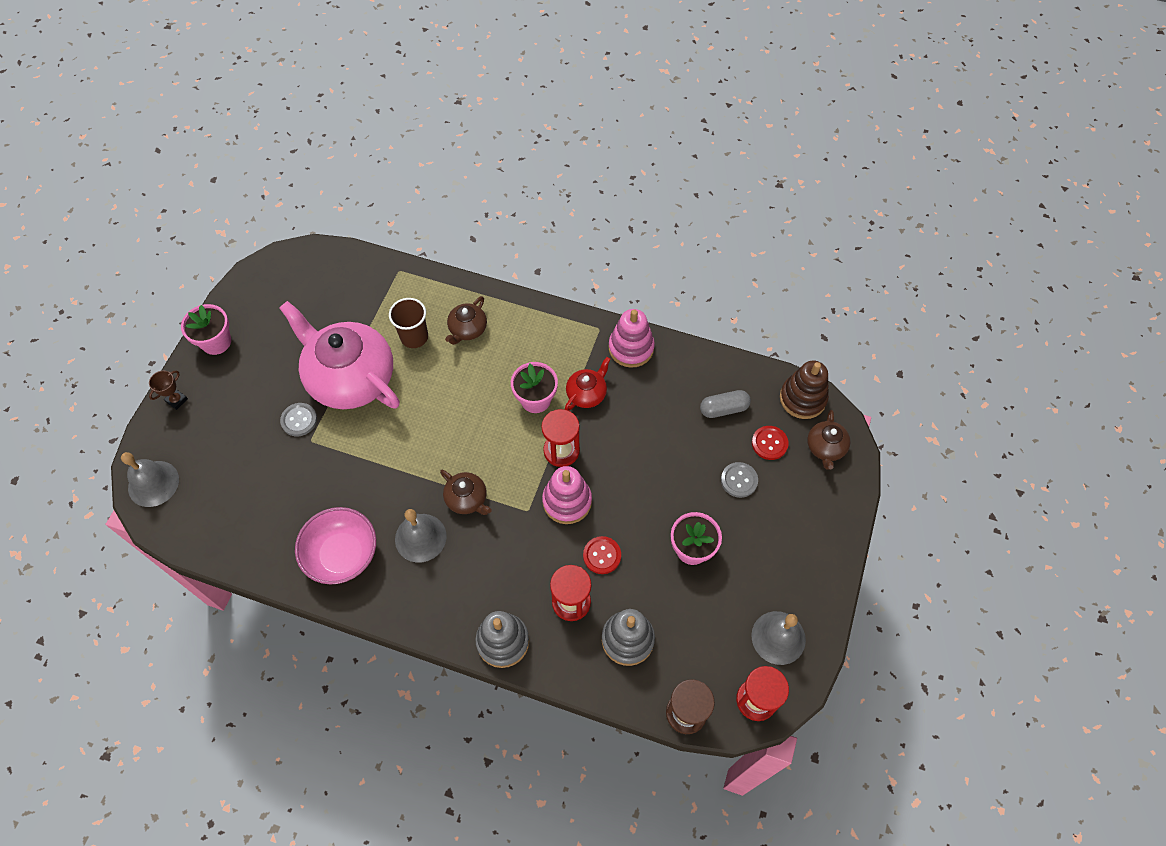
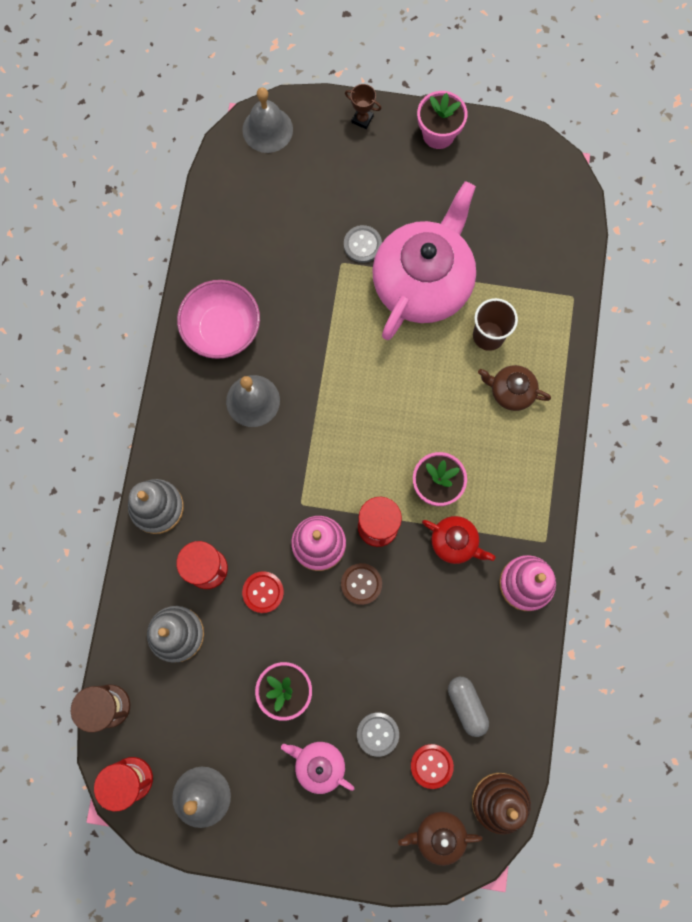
camera: 80 degrees right, 15 degrees up
brown teapot [440,470,492,515] -> none
none -> pink teapot [281,742,355,794]
none -> brown button [341,563,382,605]

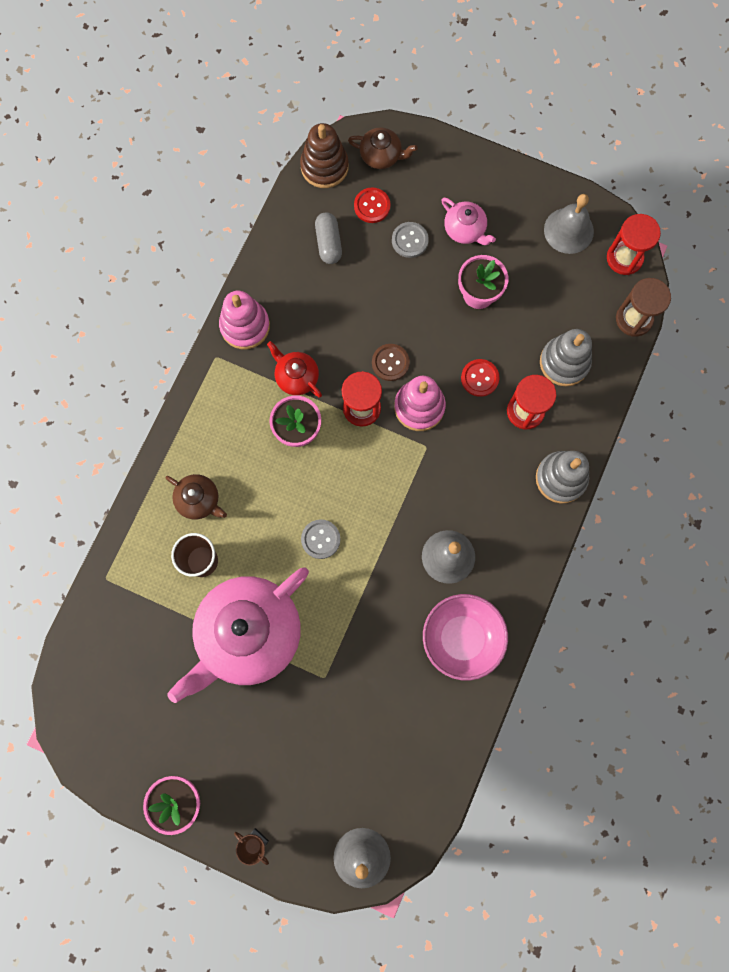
camera: 165 degrees left, 0 degrees up
grey button [344,225,382,263] -> grey button moved to [301,519,341,559]

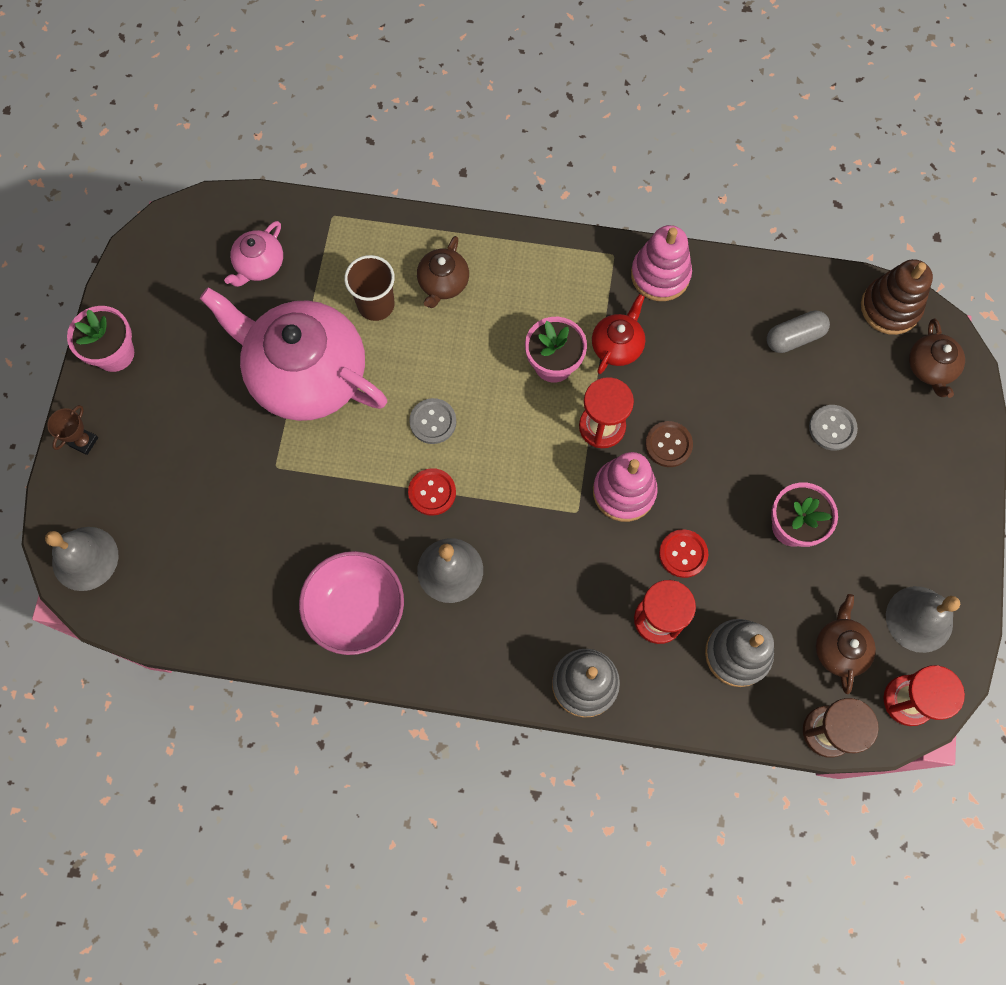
camera: 75 degrees right, 5 degrees down
red button [354,188,390,223] -> red button moved to [408,468,456,516]
pink teapot [441,197,496,245] -> pink teapot moved to [224,221,283,287]
none -> brown teapot [816,594,876,694]

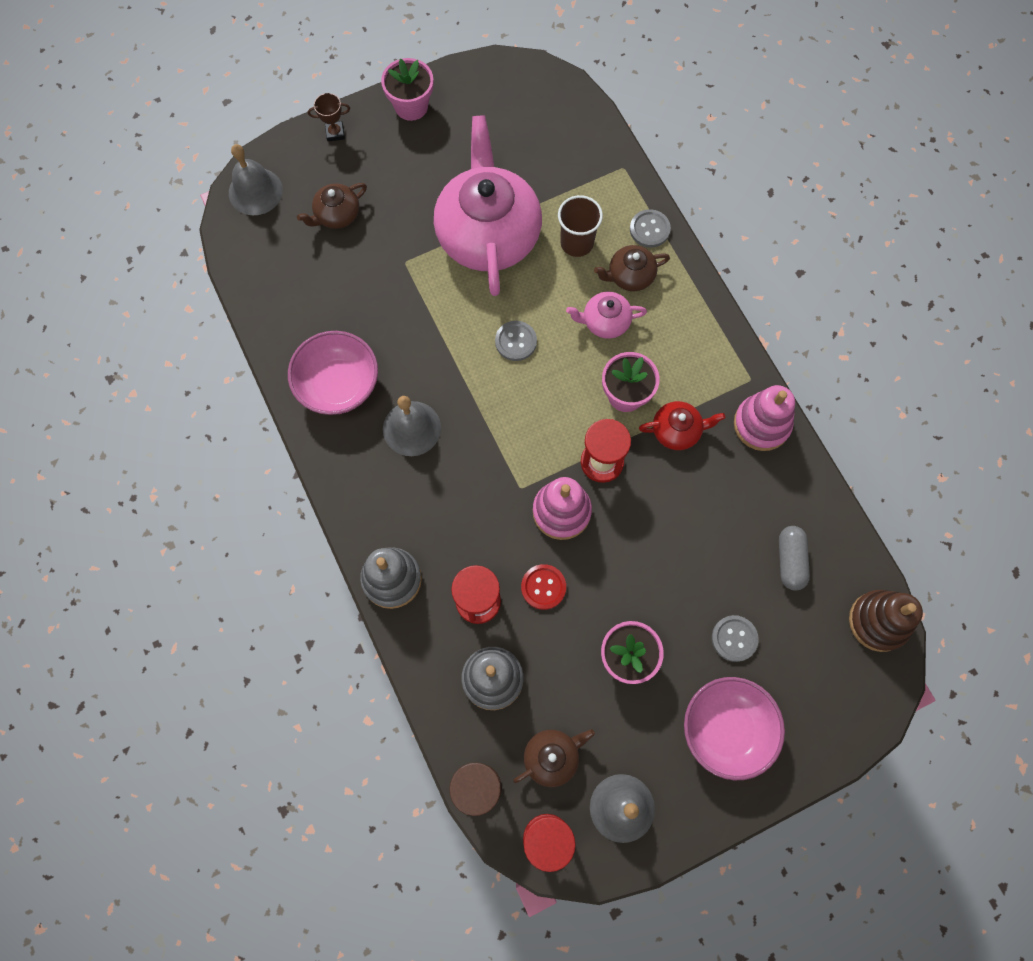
camera: 55 degrees right, 0 degrees up
pink teapot [224,221,283,287] -> pink teapot moved to [566,292,647,339]
red button [408,468,456,516] -> none
brown button [645,421,693,467] -> none
grey capsule [767,311,830,353] -> grey capsule turned 60 degrees clockwise [779,526,810,590]
brown teapot [909,319,965,398] -> brown teapot moved to [297,183,367,229]
none -> grey button [630,209,671,248]
none -> pink bowl [684,677,785,780]

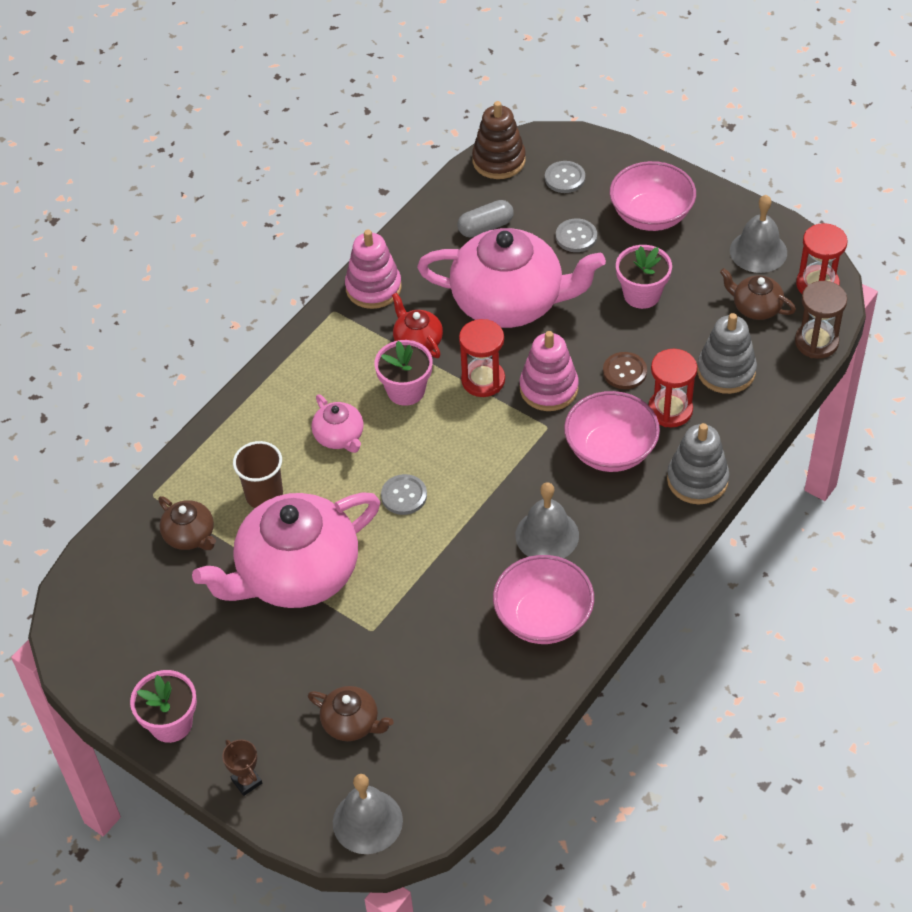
camera: 115 degrees left, 20 degrees down
red button [521,564,566,610] -> brown button [603,352,647,389]
brown teapot [594,245,670,291] -> brown teapot moved to [158,496,216,550]
grey button [630,209,671,248] -> grey button moved to [545,161,585,193]
none -> pink teapot [417,228,606,328]
none -> pink bowl [564,391,660,472]

